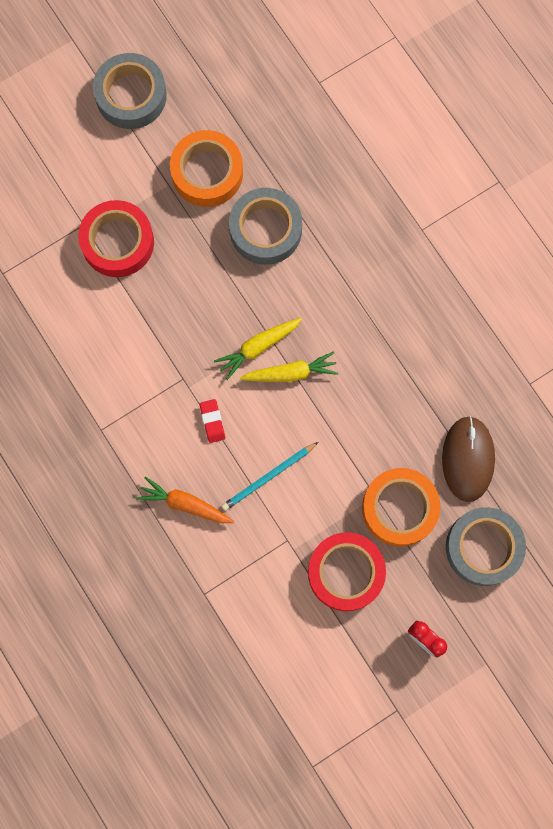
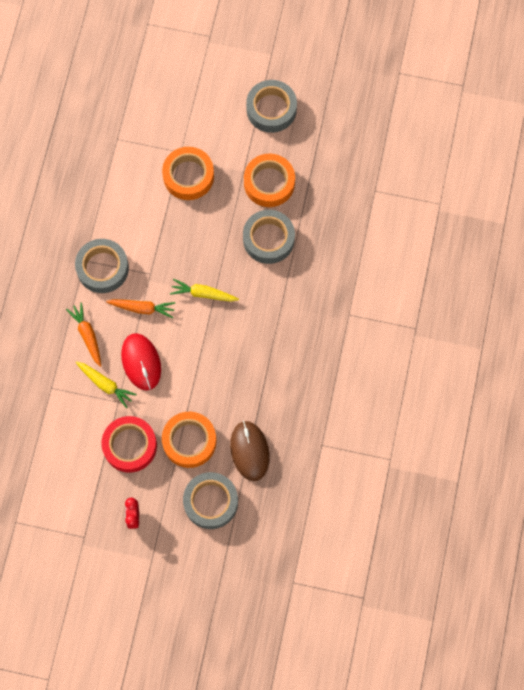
camera: 45 degrees right, 5 degrees down
red tape [78,200,154,277] -> orange tape [162,147,214,200]
red eraser [200,399,225,443] -> orange carrot [106,299,175,318]
turquoise pencil [221,442,318,511] -> red mouse [121,333,161,391]
yellow carrot [240,351,338,382] -> yellow carrot moved to [76,361,137,408]
brown mouse [442,415,495,502] -> brown mouse turned 60 degrees counterclockwise [230,420,270,481]
none -> grey tape [75,239,129,293]

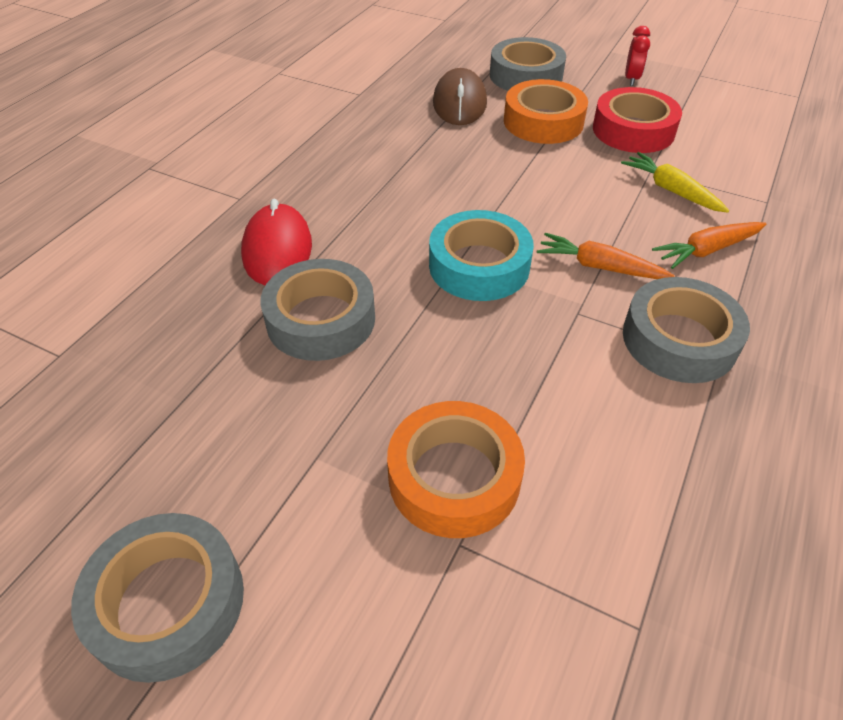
camera: 165 degrees left, 25 degrees down
orange carrot [66,302,101,367] -> orange carrot turned 75 degrees clockwise [652,222,767,269]
red mouse [121,333,161,391] -> red mouse moved to [241,199,312,285]
yellow carrot [170,279,239,302] -> turquoise tape [429,210,534,301]
orange tape [244,154,295,207] -> none

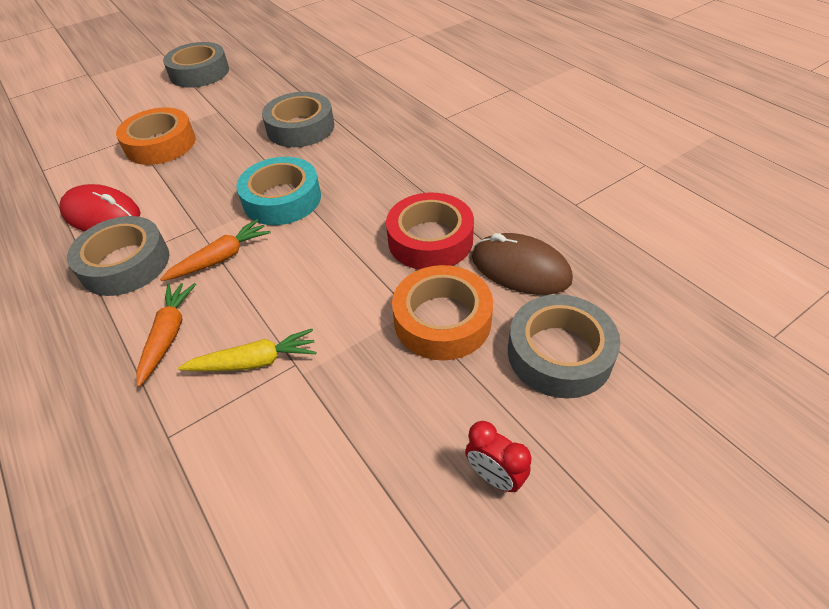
camera: 120 degrees right, 0 degrees up
red mouse [241,199,312,285] -> red mouse moved to [59,184,141,231]
red tape [593,87,682,153] -> red tape moved to [386,193,474,270]

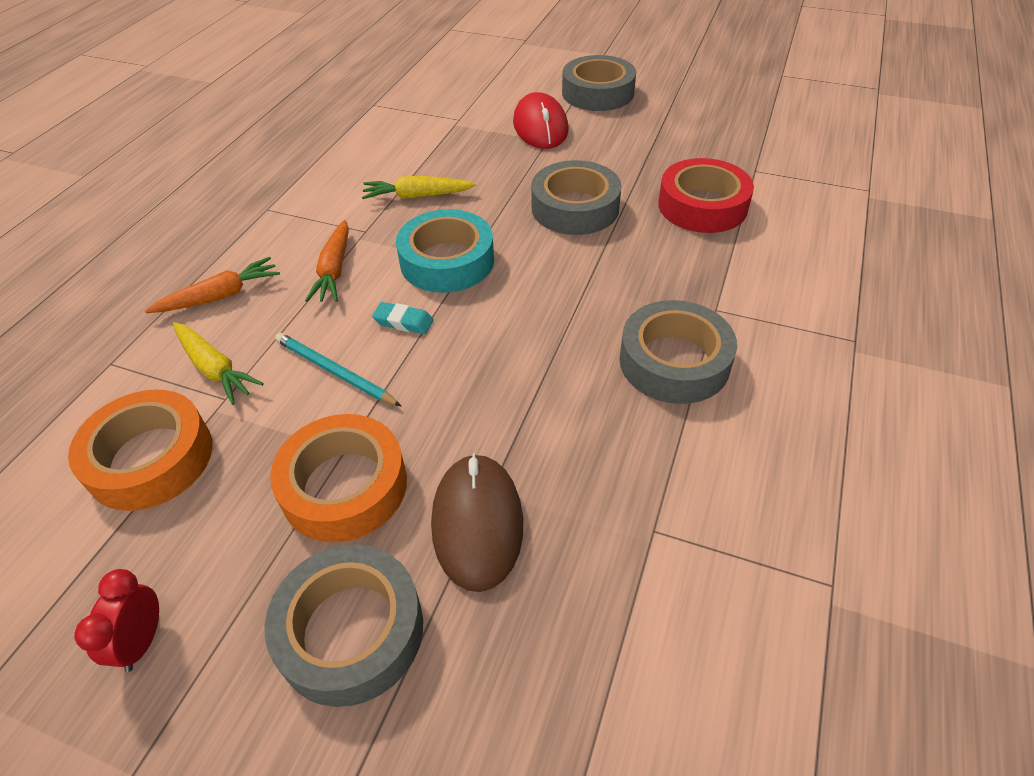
camera: 55 degrees right, 0 degrees up
red mouse [59,184,141,231] -> red mouse moved to [513,92,569,149]
grey tape [67,216,169,296] -> grey tape moved to [619,300,737,404]
orange tape [116,108,196,165] -> orange tape moved to [68,389,213,511]
orange carrot [160,219,271,281] -> orange carrot turned 75 degrees clockwise [305,220,349,302]
red tape [386,193,474,270] -> red tape moved to [658,158,754,233]
none -> turquoise pencil [275,333,401,406]
none -> yellow carrot [362,176,476,199]
none -> turquoise eraser [372,302,434,334]

